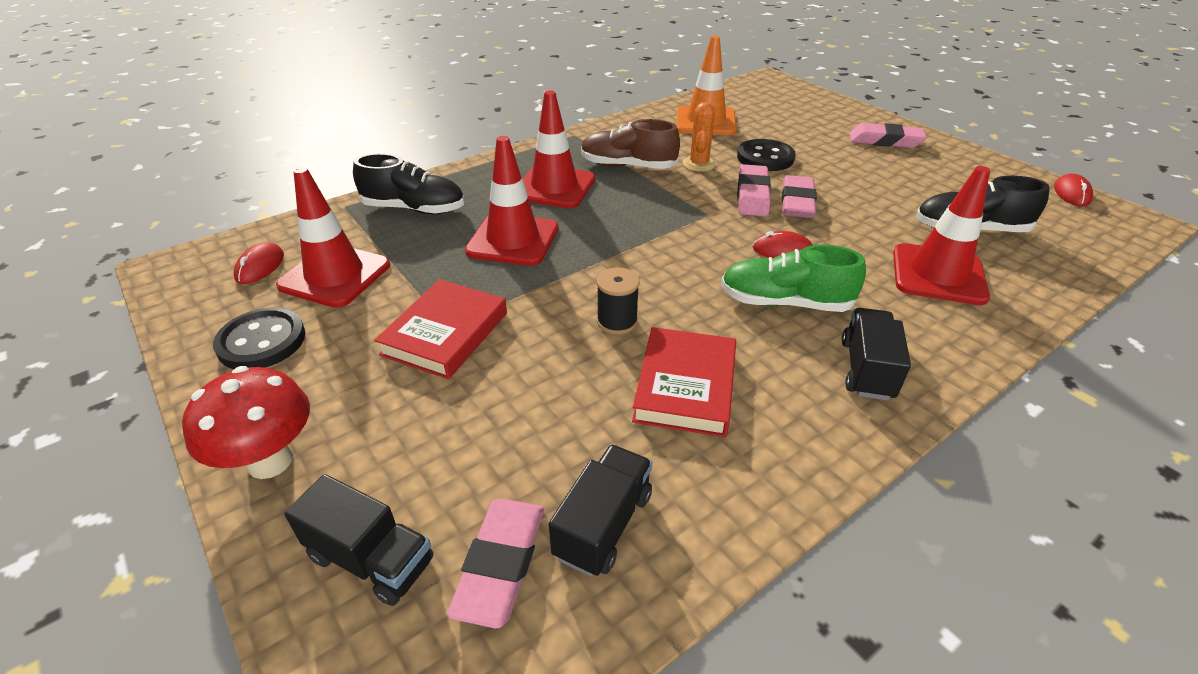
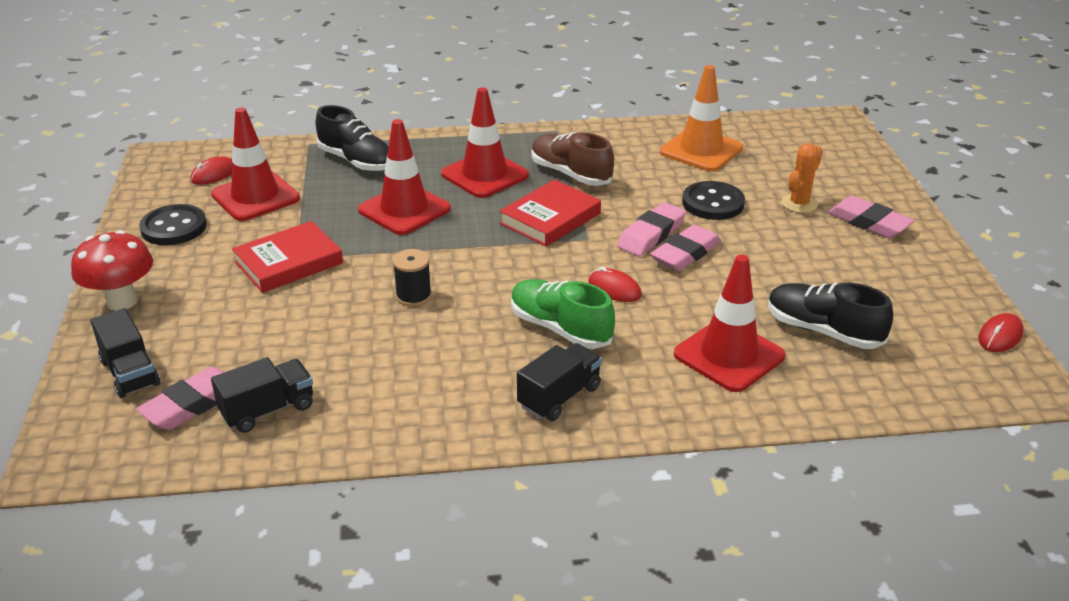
camera: 30 degrees right, 5 degrees down
red book [632,327,736,437] -> red book moved to [499,179,601,247]
orange cactus [683,102,716,172] -> orange cactus moved to [781,143,823,213]

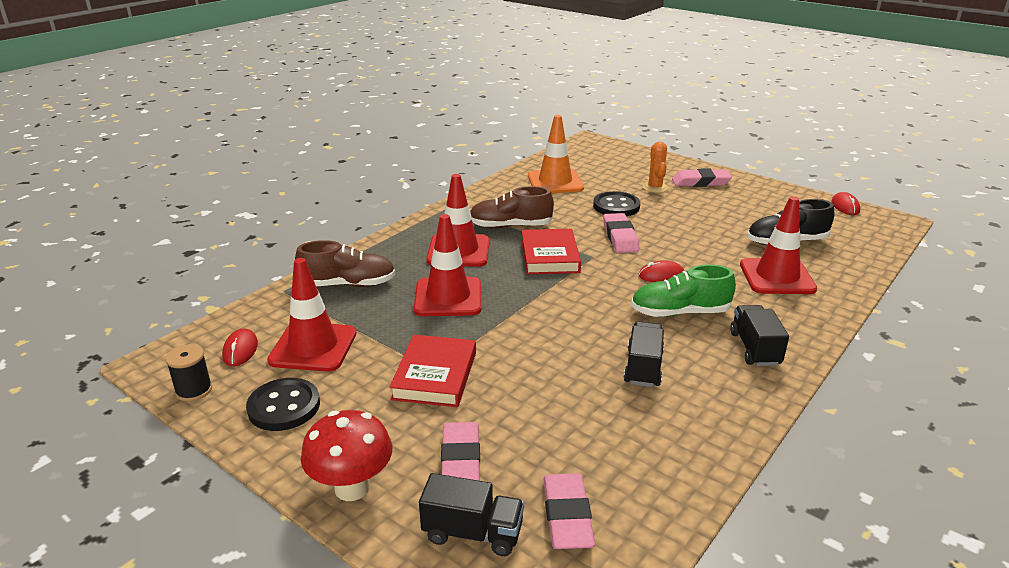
camera: 45 degrees left, 5 degrees down
black truck [211,357,313,433] -> black truck moved to [624,321,664,387]
black shoe [315,105,389,171] -> brown shoe [295,240,395,287]
black spool [393,249,432,306] -> black spool moved to [165,344,212,401]
pink eraser [650,225,721,271] -> pink eraser moved to [441,422,480,481]

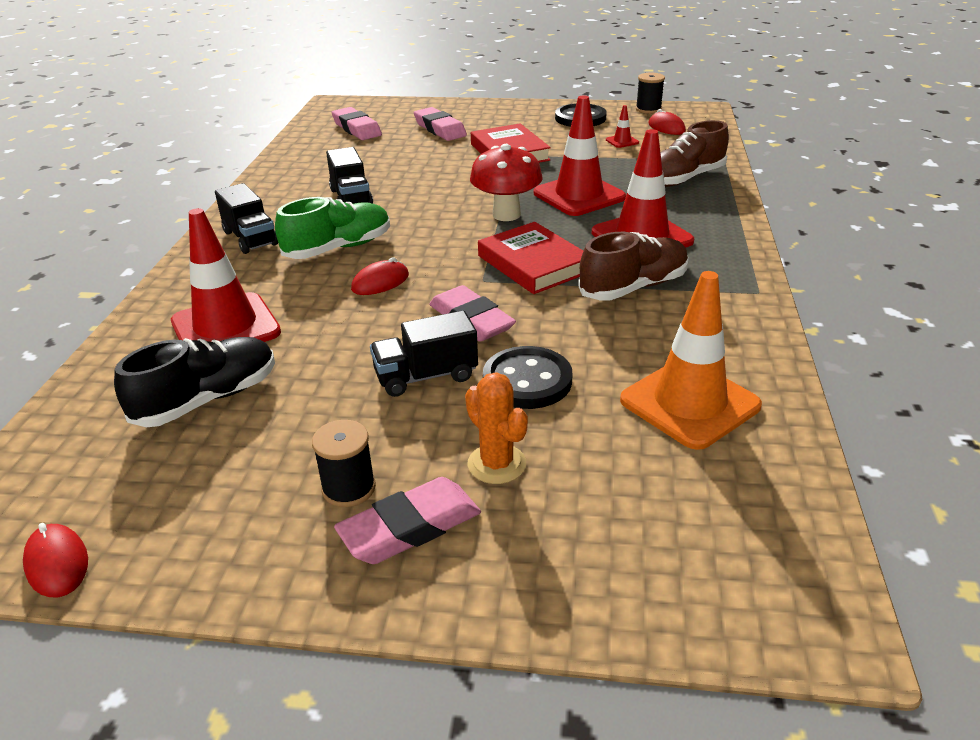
camera: 150 degrees right, 5 degrees up
red traffic cone [267,258,356,372] -> red traffic cone [606,105,639,148], size x0.42
red mushroom [301,410,392,501] -> red mushroom moved to [470,144,543,221]
black truck [419,473,524,556] -> black truck moved to [370,311,478,397]
none -> black spool [312,420,376,507]

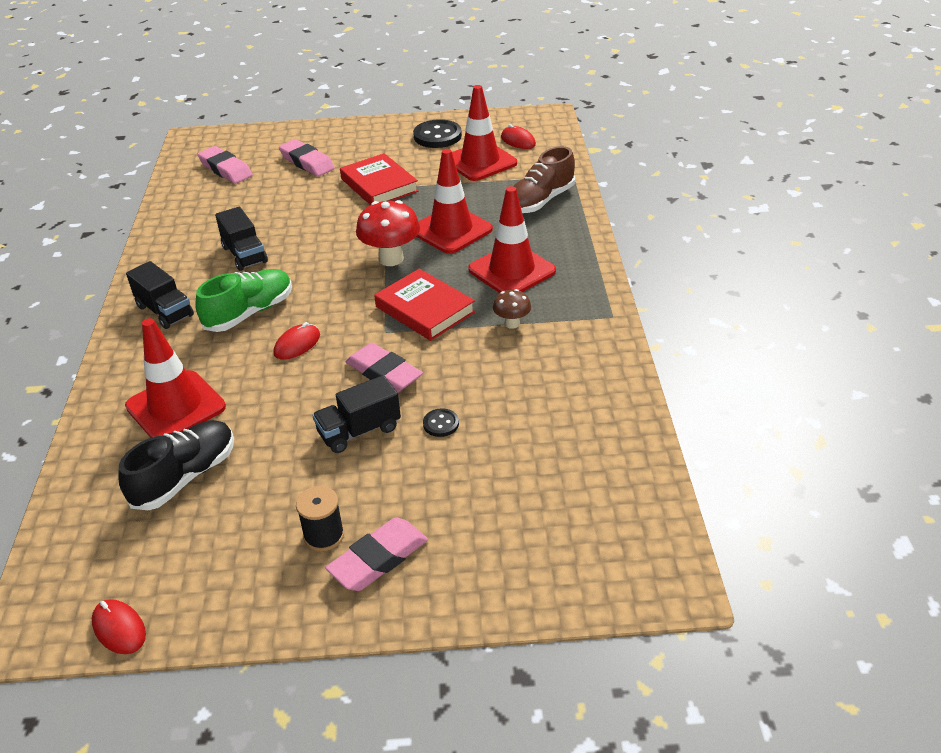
camera: 10 degrees left, 5 degrees up
orange cactus [465,372,528,484] -> none
black button [483,346,572,409] -> black button [423,408,459,437], size x0.51
brown shoe [578,232,689,300] -> brown mushroom [493,289,531,329]
red traffic cone [606,105,639,148] -> red traffic cone [452,85,517,181], size x2.39
orange traffic cone [620,271,762,450] -> none
black spool [636,73,665,114] -> none

